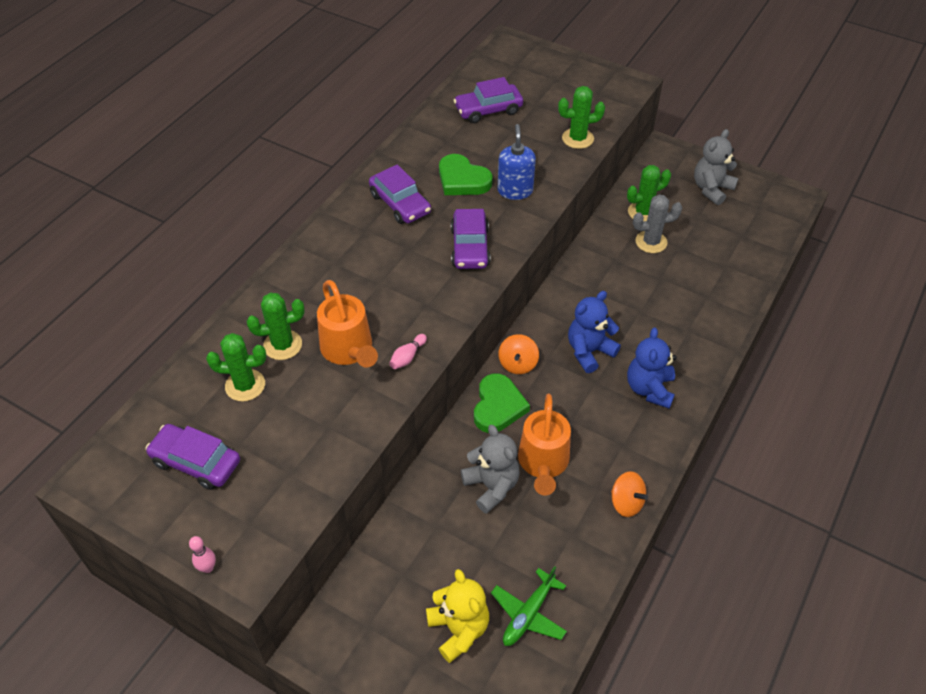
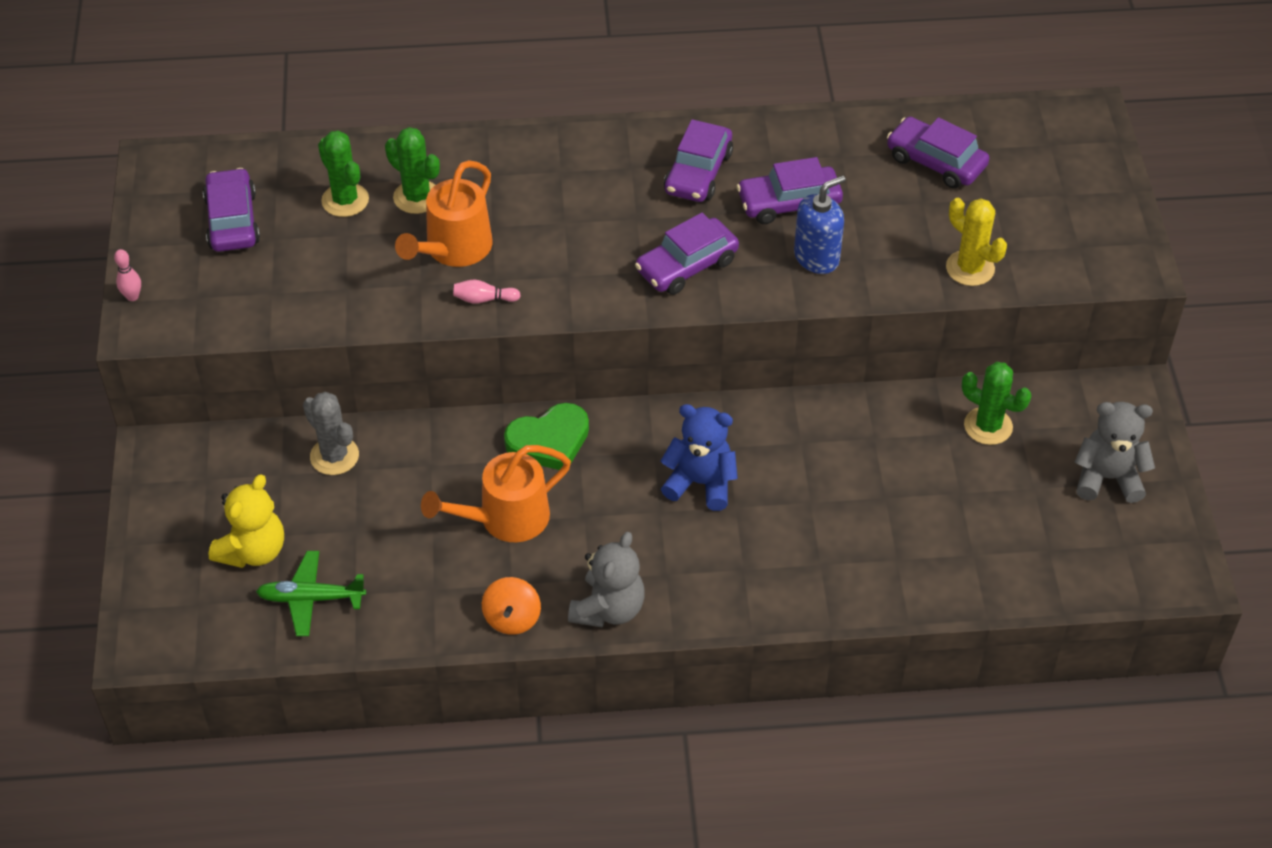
camera: 55 degrees right, 0 degrees up
green heart [439,154,493,195] -> purple car [737,157,843,224]
grey teddy bear [461,425,520,514] -> grey teddy bear moved to [568,532,645,628]
orange spinning top [499,334,539,374] -> none
green cactus [558,86,605,149] -> yellow cactus [946,198,1007,286]
blue teddy bear [627,327,677,409] -> none
grey cactus [633,194,682,253] -> grey cactus moved to [303,392,359,475]

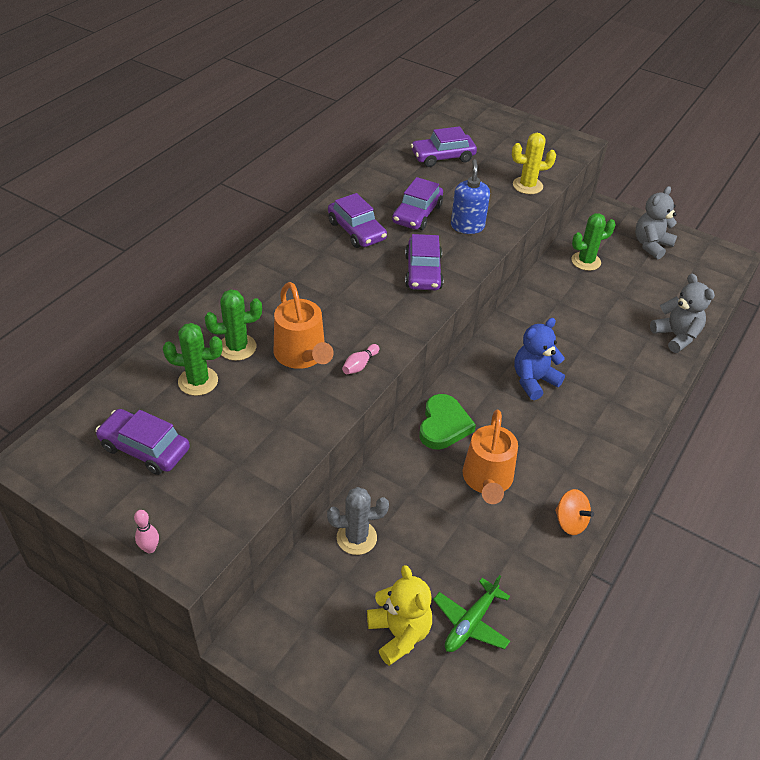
camera: 55 degrees left, 5 degrees down
grey teddy bear [568,532,645,628] -> grey teddy bear moved to [650,274,715,353]

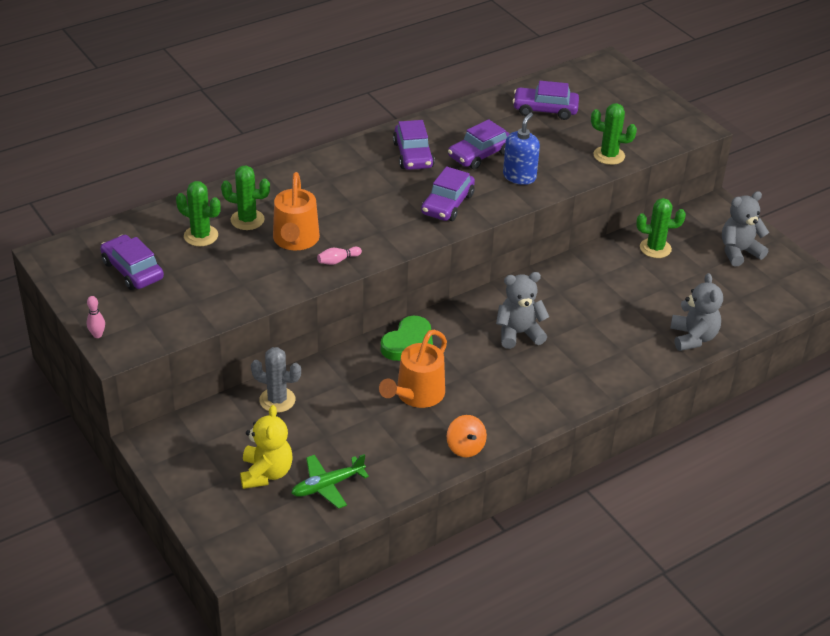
camera: 25 degrees right, 5 degrees down
yellow cactus [512,133,556,194] -> green cactus [591,103,637,165]
blue teddy bear [514,318,565,400] -> grey teddy bear [496,272,549,349]

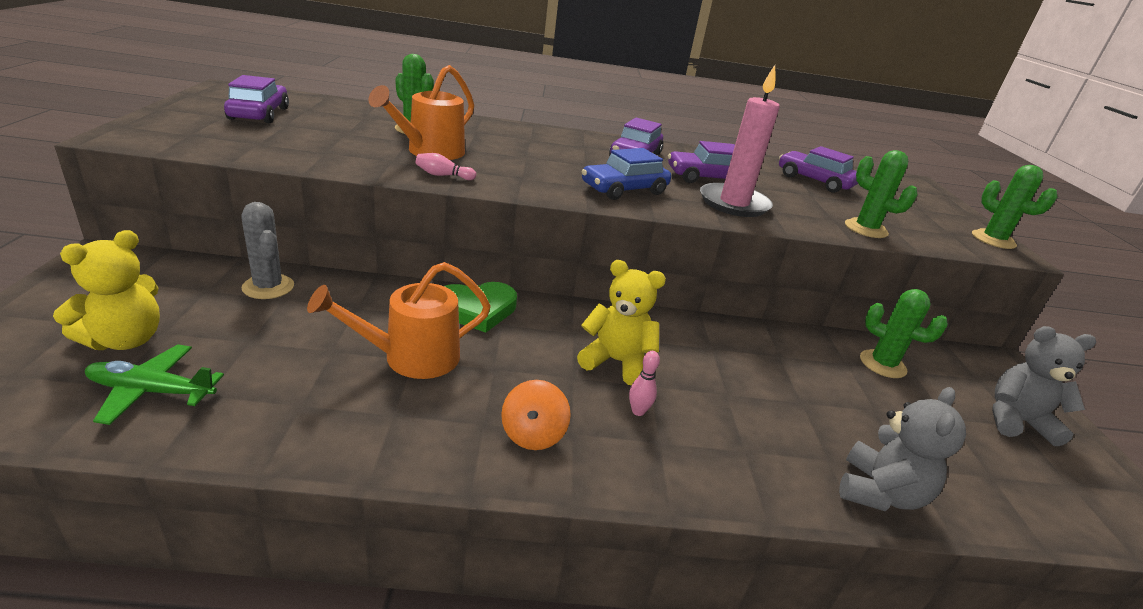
camera: 30 degrees right, 10 degrees down
pink bowling pin [87,296,105,338] -> pink bowling pin moved to [629,351,660,416]
green cactus [176,181,221,246] -> green cactus moved to [972,165,1057,249]
purple car [421,166,475,221] -> blue car [582,148,671,200]
orange spinning top [447,415,487,457] -> orange spinning top moved to [501,380,571,450]
grey teddy bear [496,272,549,349] -> yellow teddy bear [577,260,666,385]
blue soap dispenser [503,113,540,185] -> pink candle [700,65,780,217]

